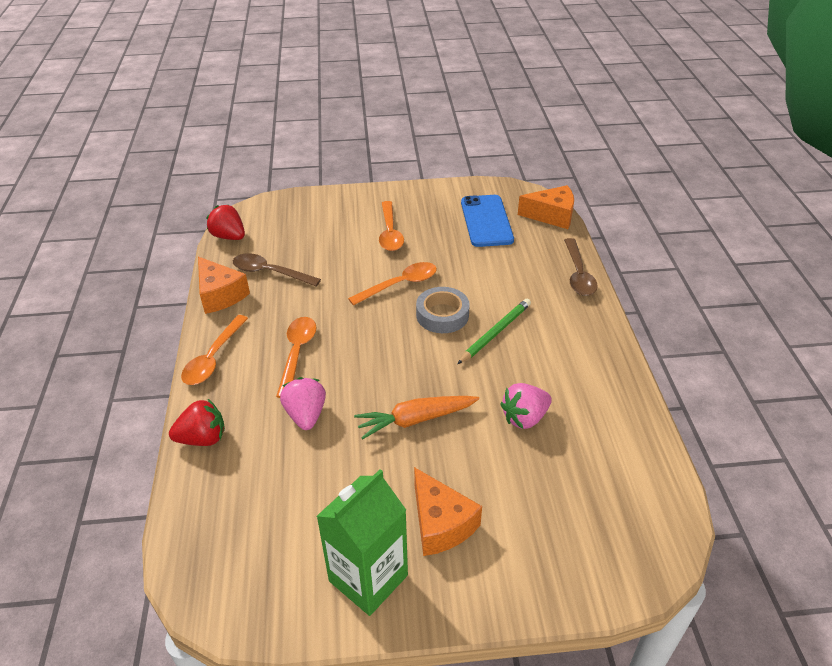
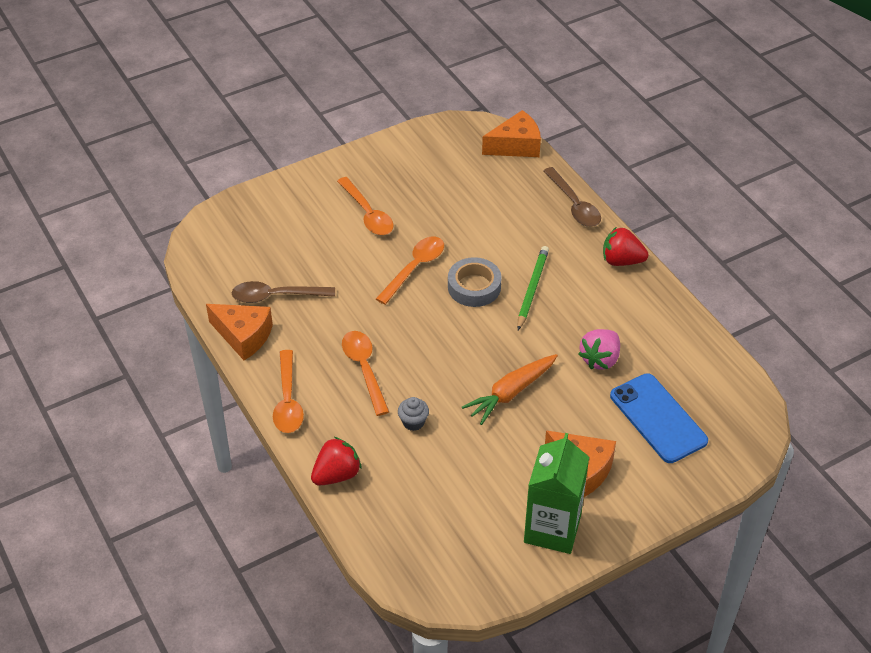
camera: 25 degrees left, 5 degrees up
red strawberry [206,205,245,240] -> red strawberry moved to [603,227,649,266]
pink strawberry [280,377,326,430] -> grey cupcake [398,397,429,431]
blue phone [461,195,514,247] -> blue phone moved to [610,373,708,463]

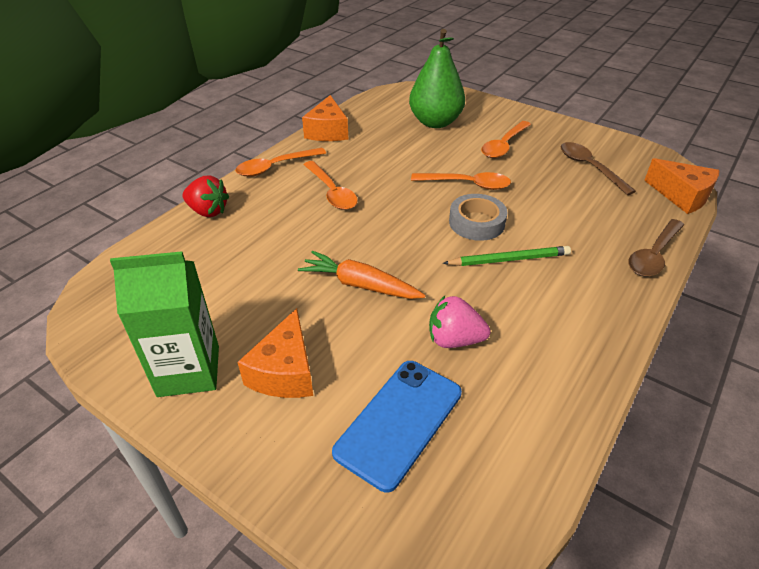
camera: 65 degrees right, 5 degrees down
brown spoon [232,281,335,303] -> brown spoon moved to [561,142,636,195]
orange spoon [342,331,389,416] -> orange spoon turned 105 degrees clockwise [303,161,358,210]
grey cupcake [398,397,429,431] -> none
red strawberry [603,227,649,266] -> none
none -> green pear [409,29,465,128]

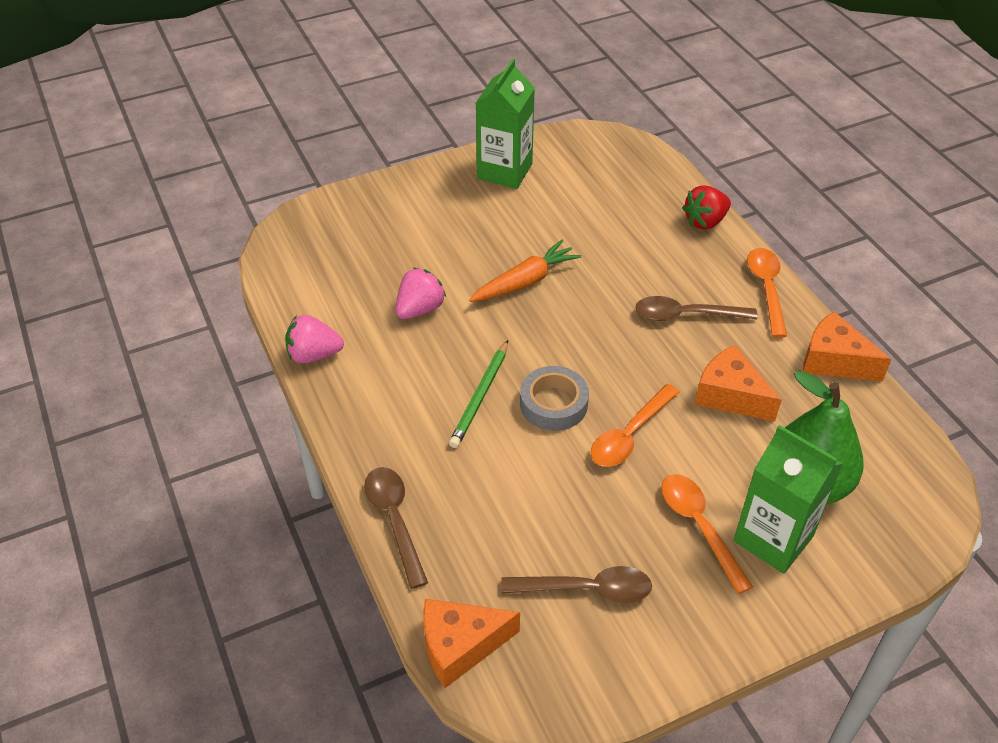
camera: 120 degrees right, 5 degrees up
orange cheese [238,308,313,398] -> orange cheese moved to [694,345,781,421]
orange spoon [303,161,358,210] -> brown spoon [635,296,758,321]
blue phone [332,361,462,493] -> none
none -> pink strawberry [285,315,344,364]
none -> green carton [733,425,843,574]

